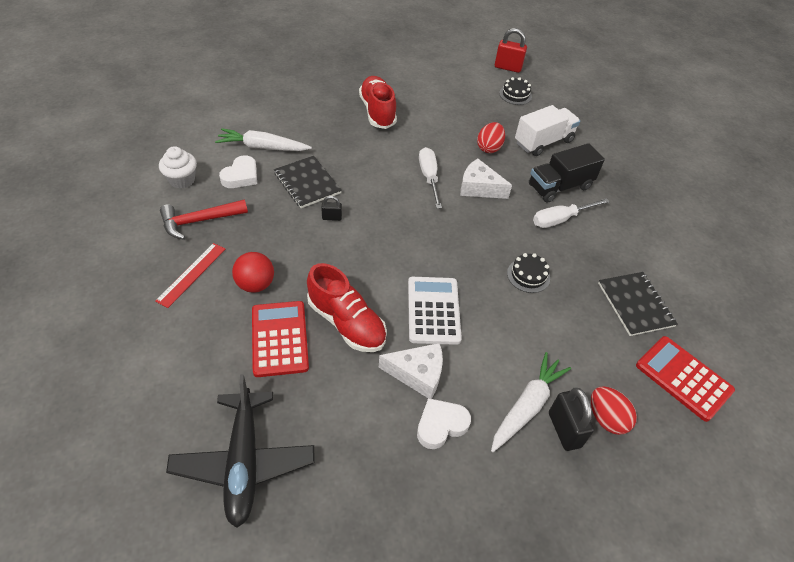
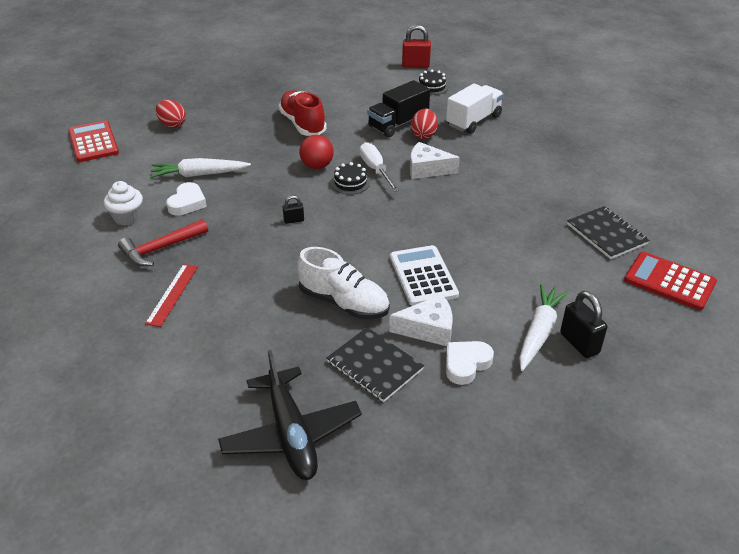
camera: 10 degrees left, 10 degrees down
red ball [232,252,274,293] -> red ball moved to [299,135,334,169]
red calculator [252,301,309,377] -> red calculator moved to [68,120,119,162]
black notebook [274,156,342,208] -> black notebook moved to [327,327,424,402]
red shoe [307,263,387,352] -> white shoe [297,247,390,320]
black cake [507,253,550,293] -> black cake moved to [331,162,370,195]
black truck [529,143,605,203] -> black truck moved to [367,80,430,137]
white screwdriver [533,198,610,228] -> none
red egg [591,386,637,435] -> red egg moved to [156,99,186,128]

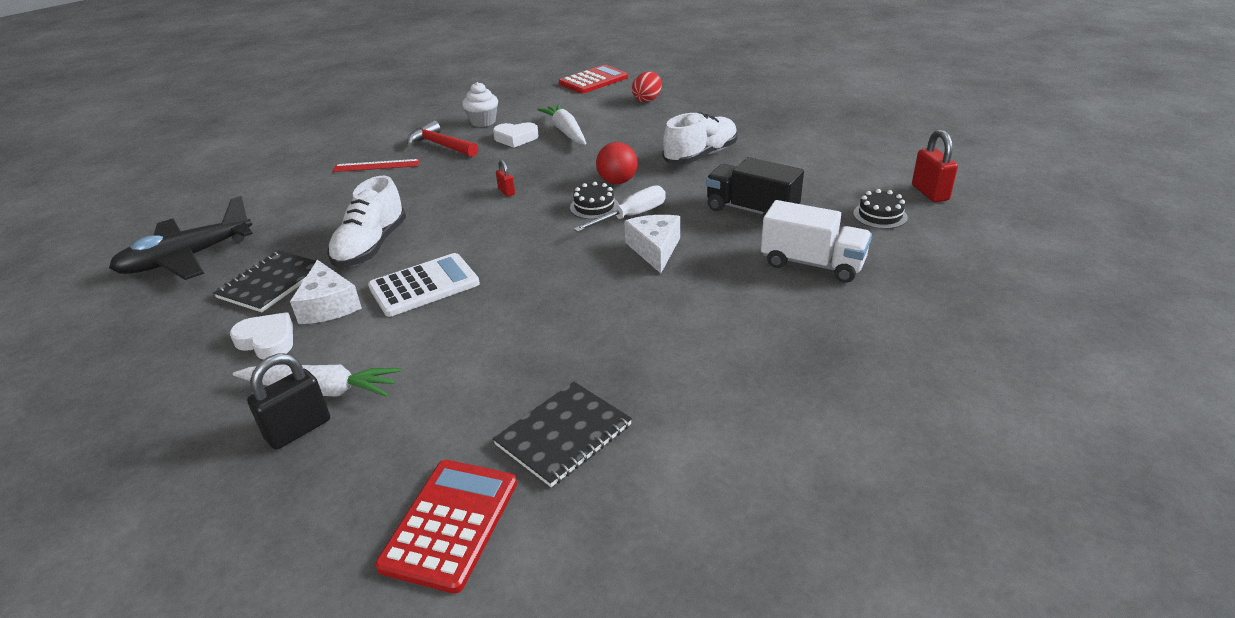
camera: 75 degrees right, 5 degrees down
red shoe [279,90,327,136] -> white shoe [663,112,738,165]
black padlock [283,195,304,224] -> red padlock [496,160,515,197]
red egg [411,109,438,139] -> none

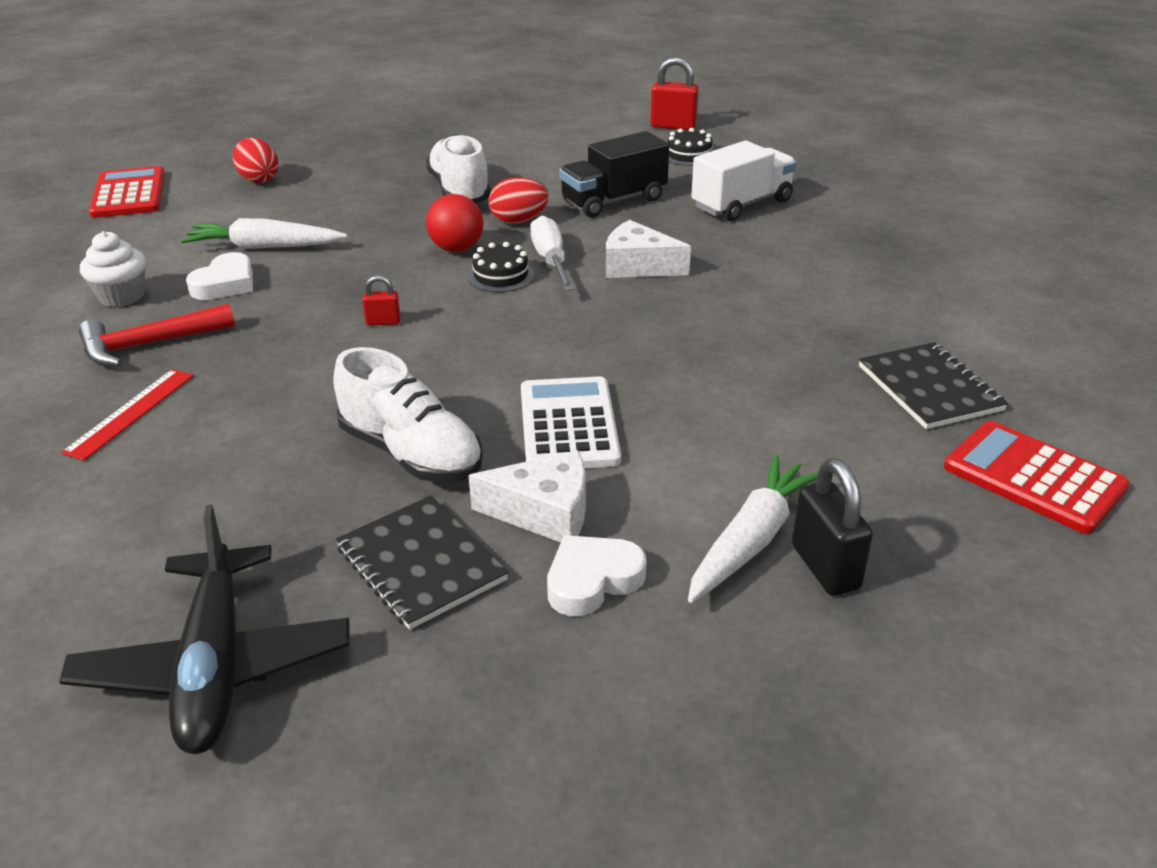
camera: 65 degrees left, 0 degrees up
none -> red egg [489,177,548,224]

